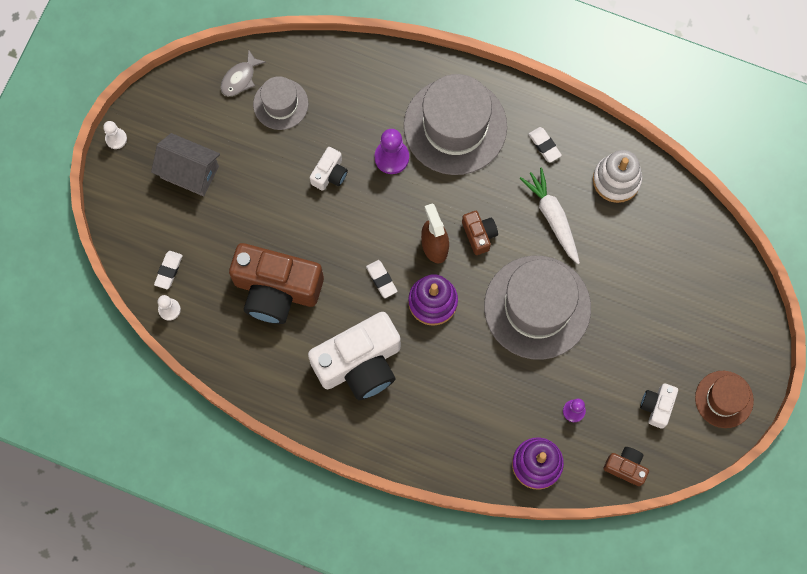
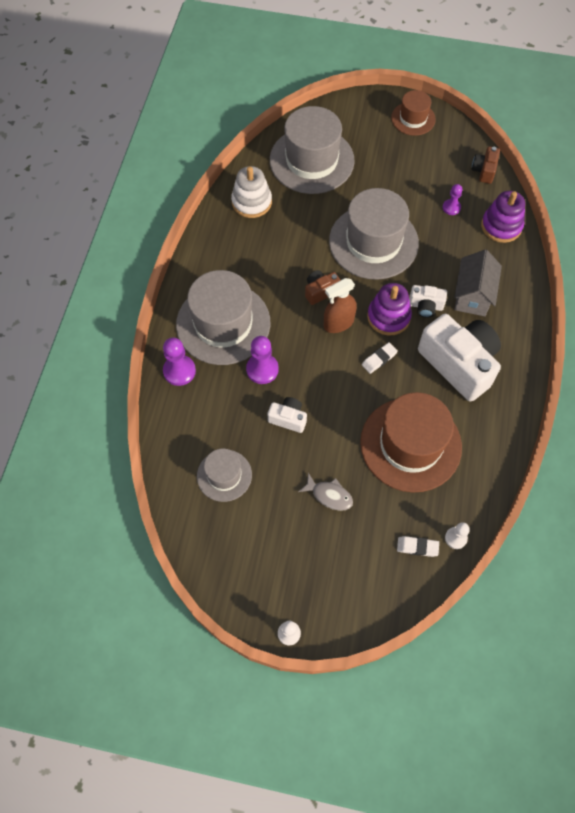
camera: 100 degrees left, 10 degrees down
grey house [151,133,220,196] -> grey house moved to [454,249,502,316]
grey fish [221,49,266,96] -> grey fish moved to [298,473,353,511]
brown camera [229,243,324,324] -> brown hat [360,392,462,492]
white carrot [519,167,580,264] -> none
white eraser [528,127,562,163] -> none
white camera [640,383,678,429] -> white camera moved to [409,285,447,318]
none -> purple pawn [163,338,196,386]
none -> grey hat [270,106,355,194]

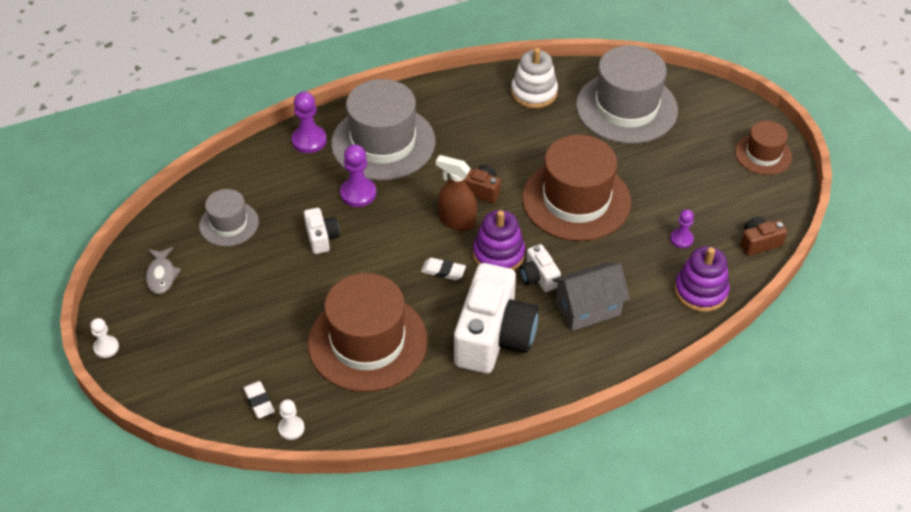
camera: 55 degrees right, 15 degrees down
grey fish [298,473,353,511] -> grey fish moved to [146,247,181,294]
grey hat [329,188,419,280] -> brown hat [522,135,631,241]

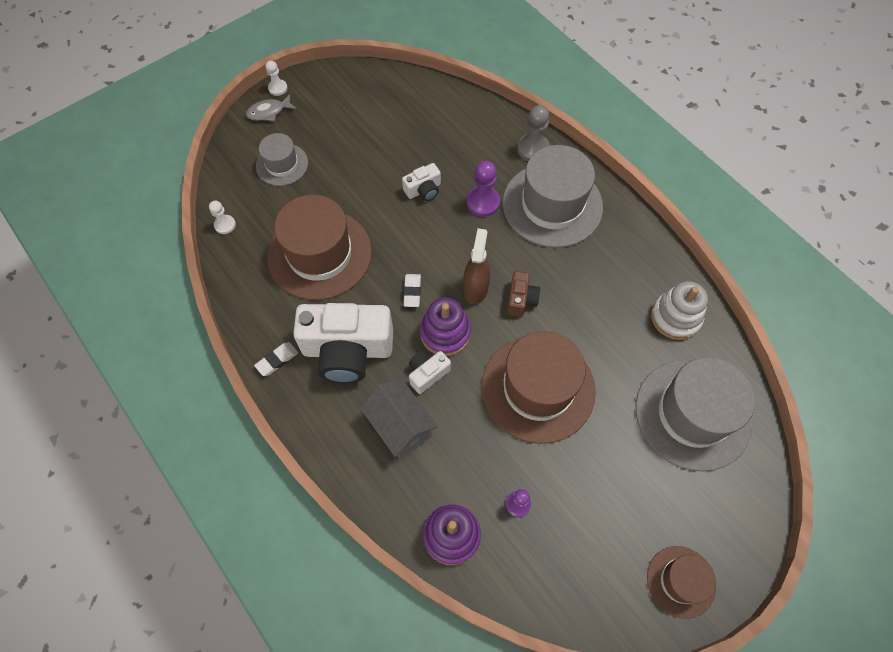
camera: 75 degrees right, 15 degrees up
grey fish [146,247,181,294] -> grey fish moved to [246,94,296,121]
grey hat [199,189,259,246] -> grey hat moved to [256,133,308,186]
white eraser [243,381,275,419] -> white eraser moved to [254,342,298,376]
purple pawn [292,91,327,153] -> grey pawn [517,105,550,161]
brown camera [740,216,787,256] -> none

